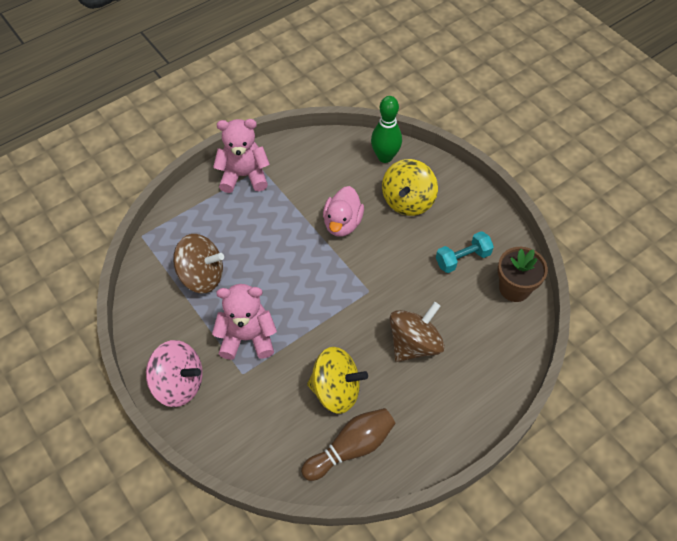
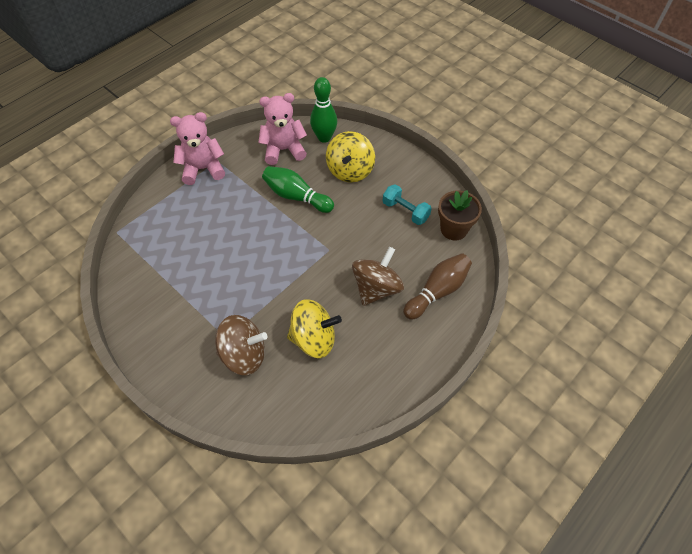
camera: 10 degrees left, 0 degrees up
pink spinning top [146,340,203,407] -> none
brown spinning top [173,234,224,293] -> brown spinning top moved to [215,315,268,375]
pink teddy bear [212,284,277,360] -> pink teddy bear moved to [258,93,307,165]
brown bowling pin [301,408,396,481] -> brown bowling pin moved to [403,253,472,320]
pink duck [323,186,364,237] -> green bowling pin [262,166,334,213]
turquoise dumbbell [436,231,494,273] -> turquoise dumbbell turned 75 degrees clockwise [383,184,432,225]

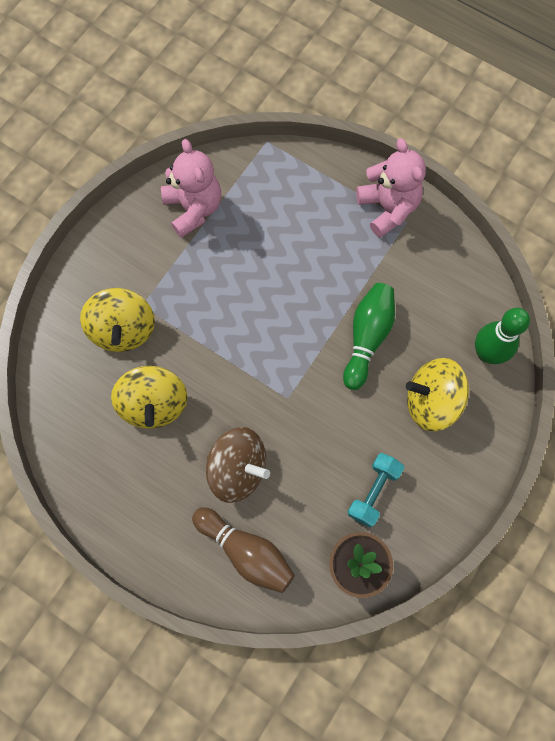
camera: 80 degrees right, 15 degrees up
brown spinning top [215,315,268,375] -> yellow spinning top [80,288,155,352]
pink teddy bear [258,93,307,165] -> pink teddy bear moved to [161,139,221,238]

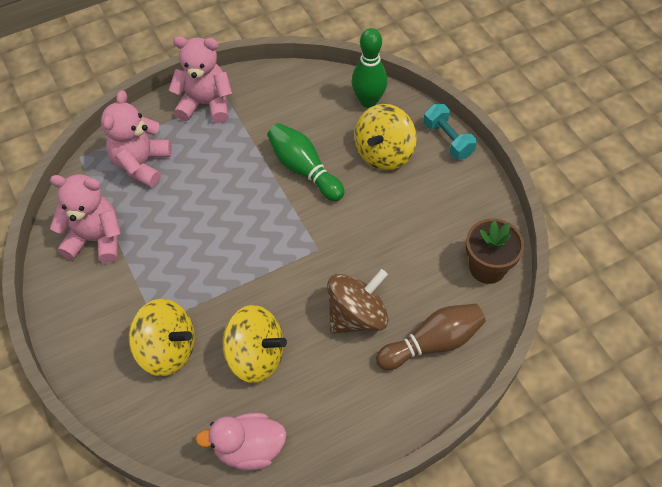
camera: 60 degrees left, 15 degrees down
turquoise dumbbell [348,453,404,527] -> turquoise dumbbell moved to [424,104,477,159]
none -> pink teddy bear [101,90,172,188]
none -> pink duck [195,413,287,470]

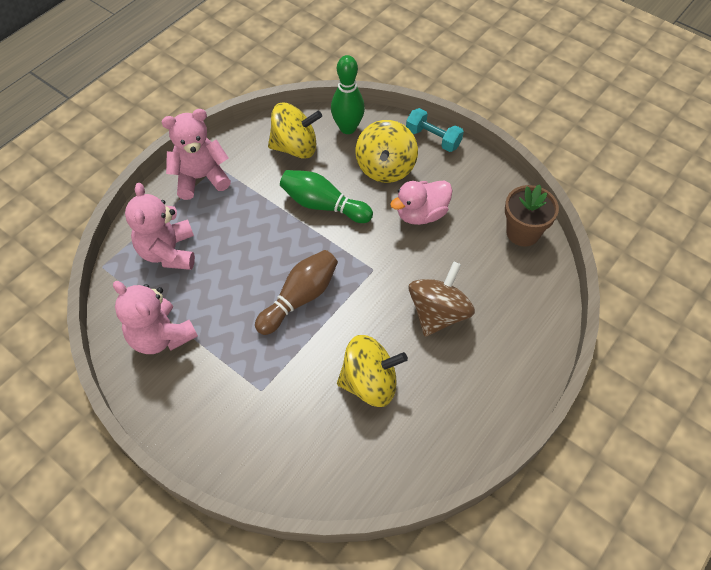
camera: 25 degrees left, 0 degrees up
pink teddy bear [50,174,121,263] -> pink teddy bear turned 120 degrees counterclockwise [113,281,198,354]
yellow spinning top [129,299,195,376] -> yellow spinning top moved to [268,103,322,158]
pink duck [195,413,287,470] -> pink duck moved to [390,180,453,225]
brown bowling pin [376,304,486,370] -> brown bowling pin moved to [255,250,338,335]

